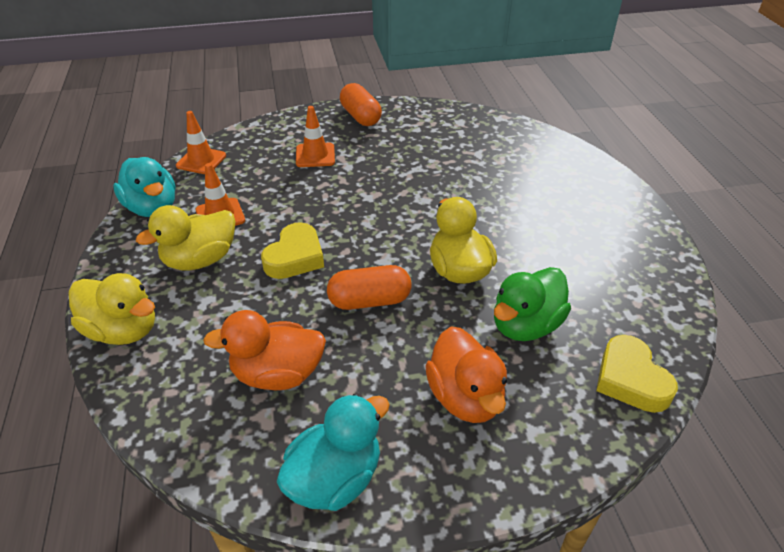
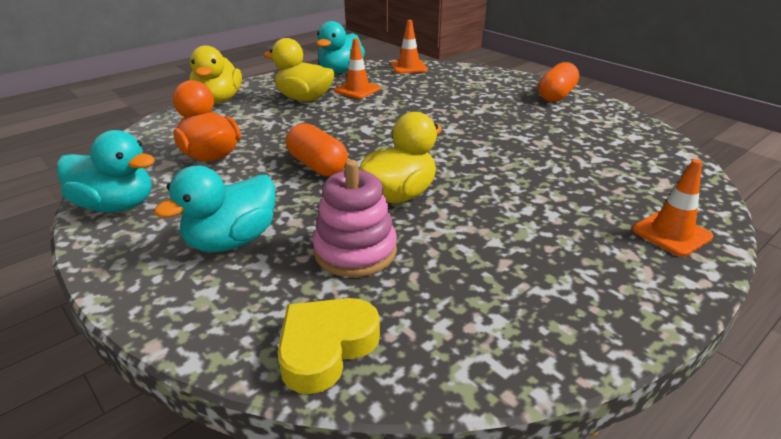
camera: 60 degrees right, 10 degrees down
yellow heart [261,222,324,279] -> none
orange traffic cone [296,106,335,167] -> orange traffic cone moved to [632,159,713,257]
orange duck [425,327,507,423] -> turquoise duck [154,166,275,252]
green duck [494,267,571,341] -> pink stacking toy [313,160,397,277]

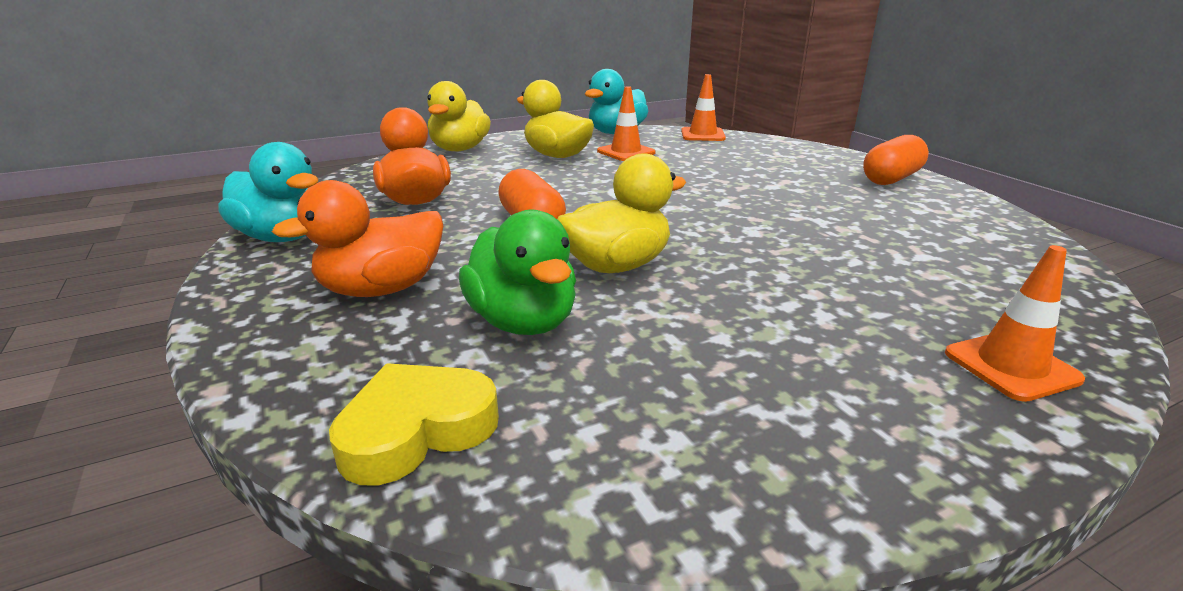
camera: 15 degrees right, 5 degrees down
turquoise duck [154,166,275,252] -> orange duck [272,180,443,297]
pink stacking toy [313,160,397,277] -> green duck [459,210,576,335]

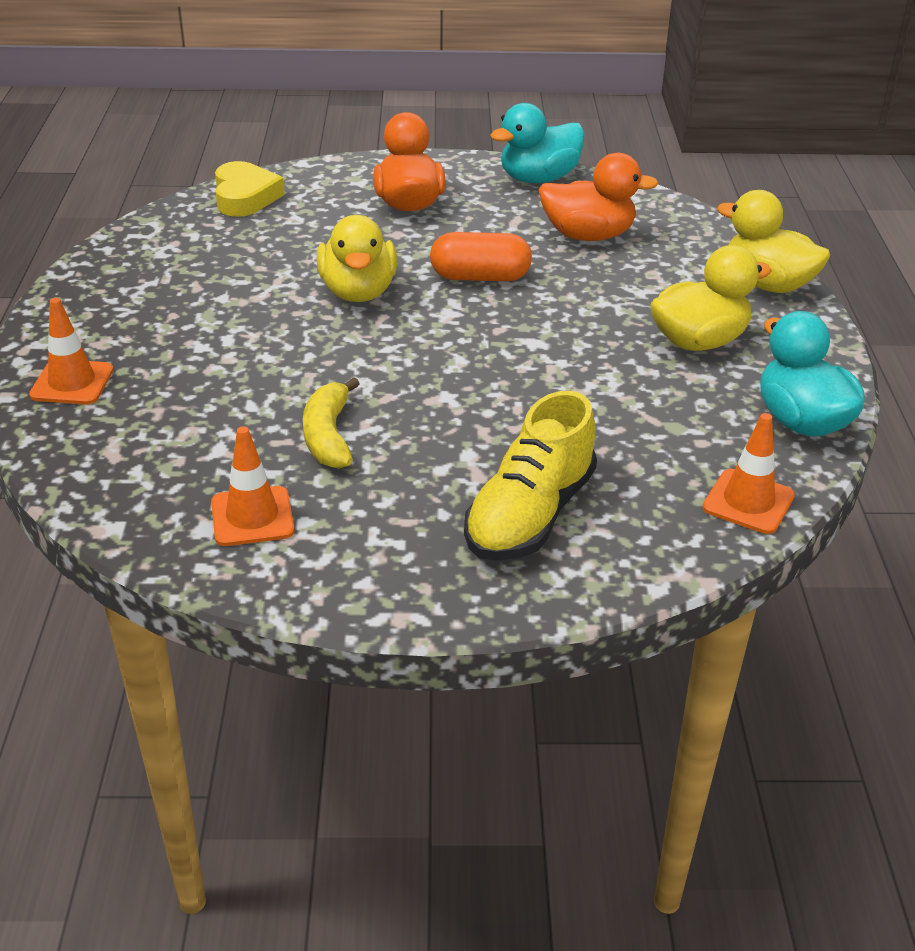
camera: 115 degrees right, 10 degrees up
green duck [459,210,576,335] -> none
orange traffic cone [597,86,655,161] -> orange traffic cone moved to [211,426,294,546]
orange capsule [863,135,929,185] -> none
none -> yellow banana [303,378,360,469]
none -> yellow shoe [464,390,597,561]

